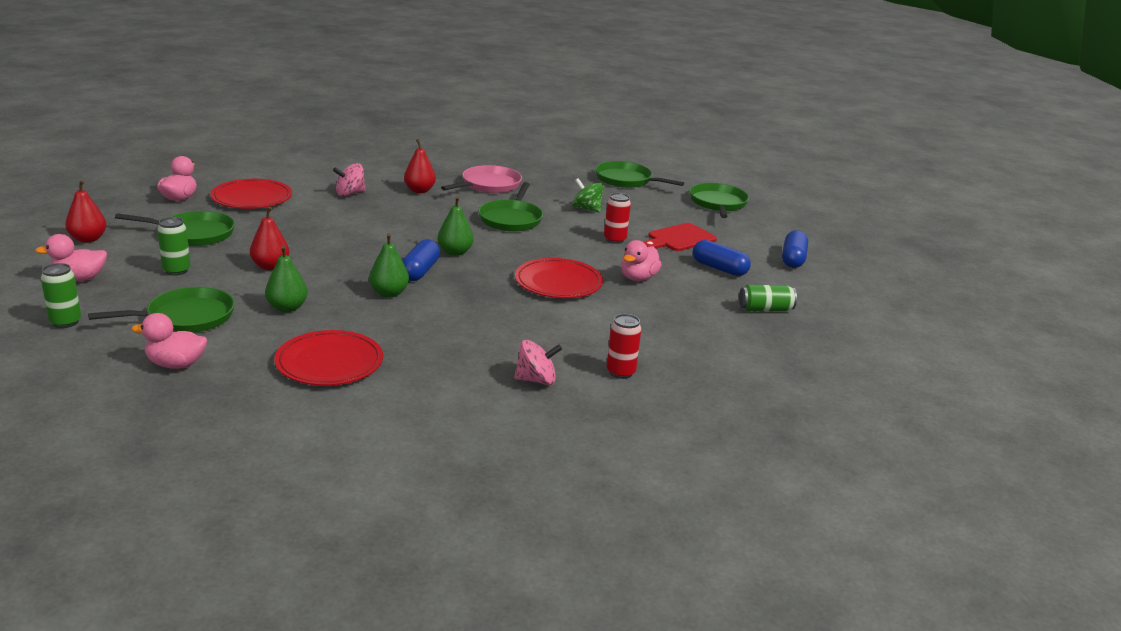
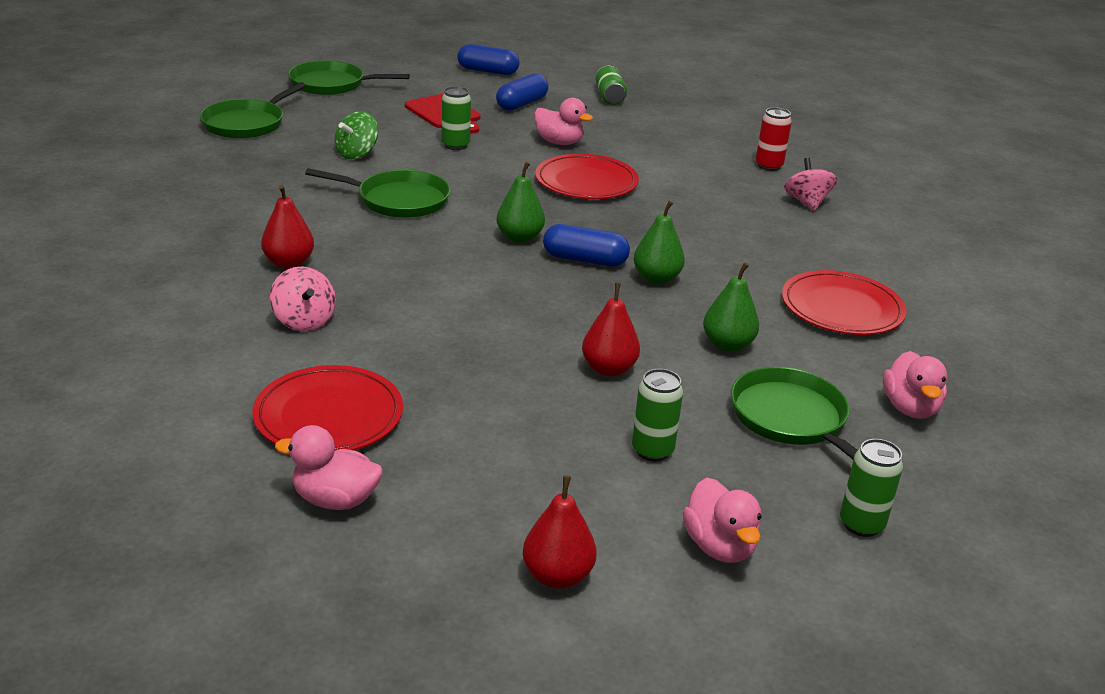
camera: 90 degrees left, 5 degrees up
green pan [115,211,235,246] -> none
pink pan [441,165,522,193] -> none
red can [604,193,631,244] -> green can [442,86,471,150]

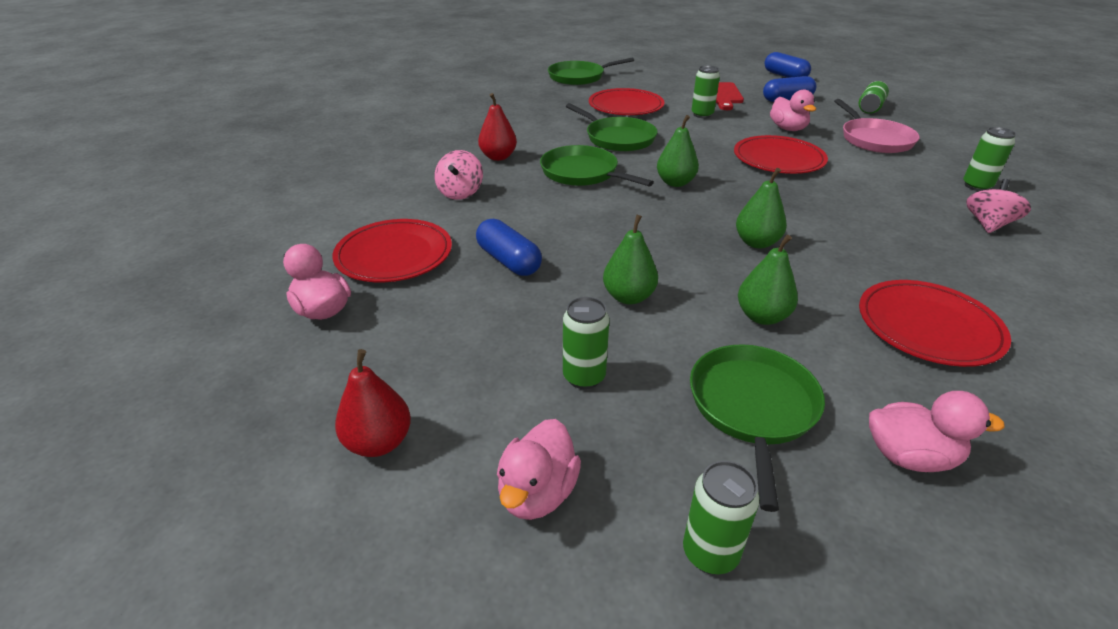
camera: 40 degrees right, 5 degrees up
green pan [288,60,410,95] -> green pan moved to [540,145,654,186]
green spinning top [335,111,378,159] -> red plate [589,88,665,115]
blue capsule [543,224,630,267] -> blue capsule moved to [476,219,542,276]
red pear [582,283,640,377] -> green pear [603,215,658,305]
red can [756,107,792,171] -> green can [963,127,1016,191]
pink duck [883,351,947,419] -> pink duck turned 120 degrees counterclockwise [869,391,1005,472]
none -> pink pan [834,99,920,153]

